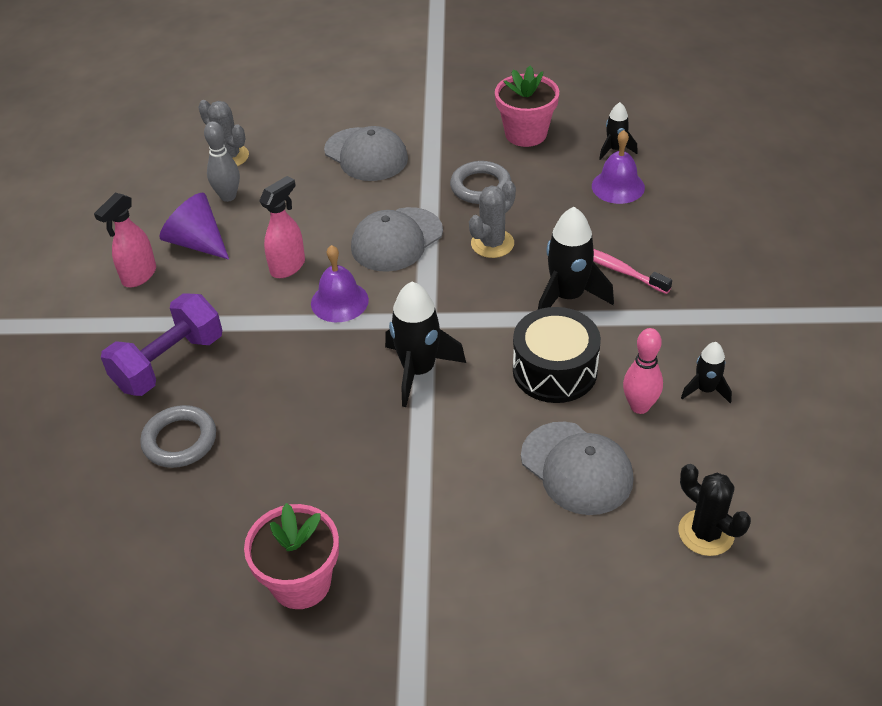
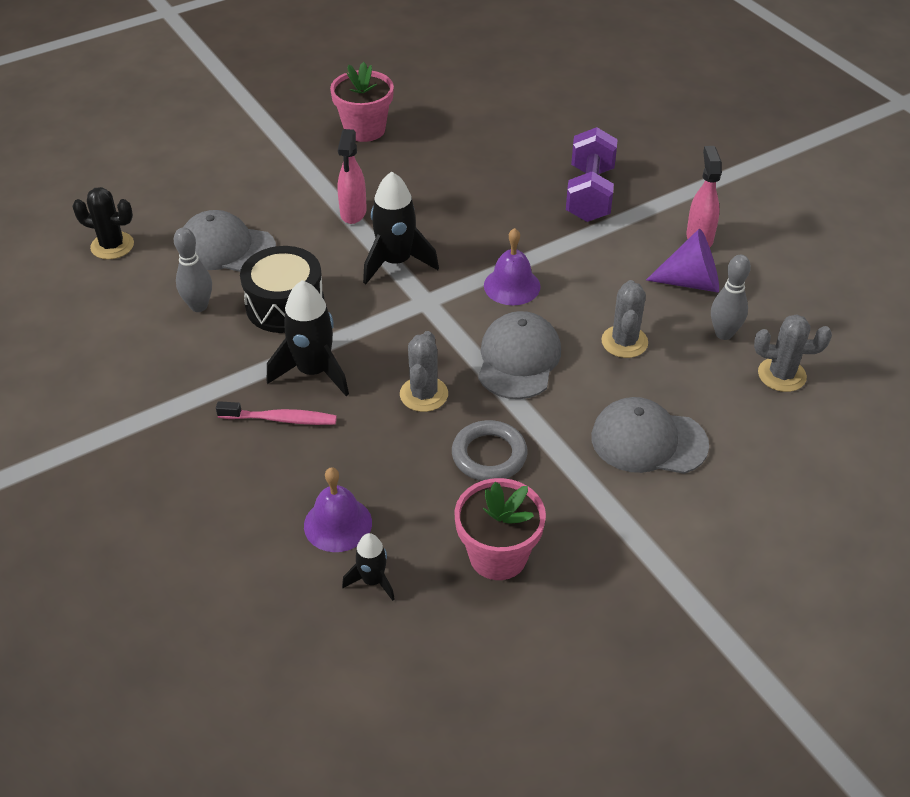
camera: 145 degrees right, 0 degrees up
grey ring [140,405,216,468] -> none
pink spray bottle [259,176,305,278] -> pink spray bottle moved to [338,129,367,224]
pink bowling pin [623,328,663,414] -> grey bowling pin [174,228,212,312]
black rocket [681,342,732,403] -> none
none -> grey cactus [601,280,648,358]

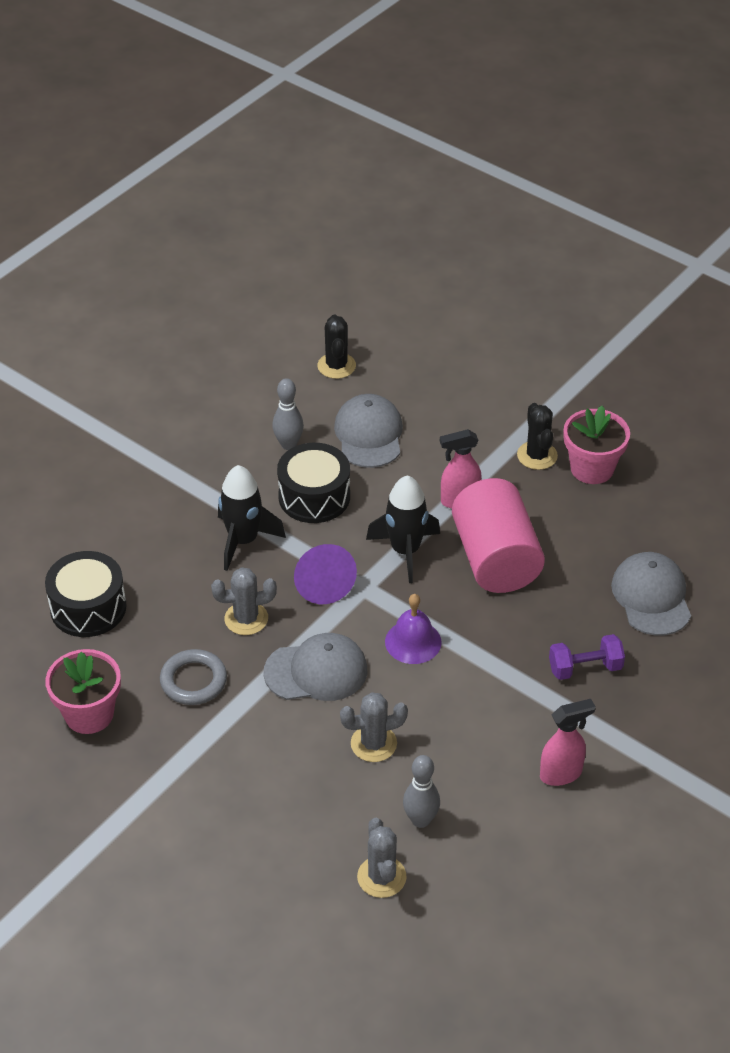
camera: 70 degrees right, 0 degrees up
pink toothbrush [216,401,337,425] -> none
purple bell [304,467,372,552] -> black drum [45,551,127,637]
black rocket [342,533,395,601] -> none
purple dumbbell [566,127,618,222] -> purple dumbbell [549,634,625,680], size x0.66
grey cap [591,397,709,474] -> grey cap moved to [611,552,691,636]
purple cone [646,229,719,292] -> purple cone moved to [294,544,357,604]
none -> pink cylinder [452,478,545,593]
none -> black cactus [517,403,558,470]

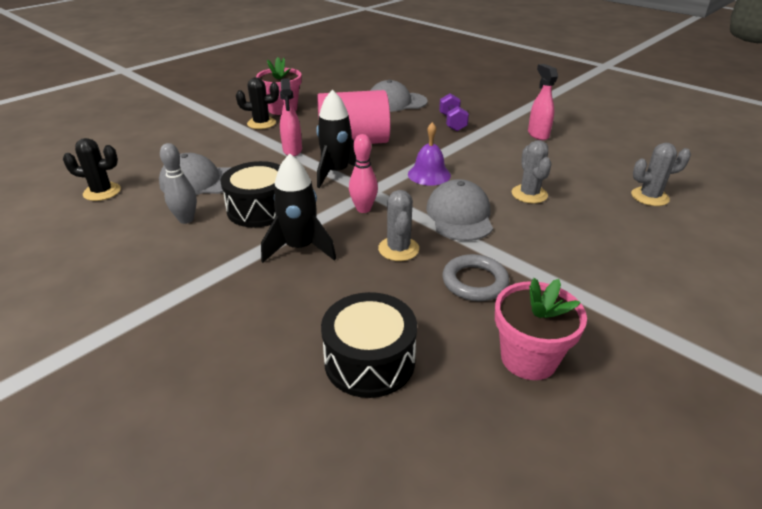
camera: 85 degrees left, 10 degrees down
purple cone [294,544,357,604] -> pink bowling pin [349,134,378,213]
grey bowling pin [403,755,440,828] -> none

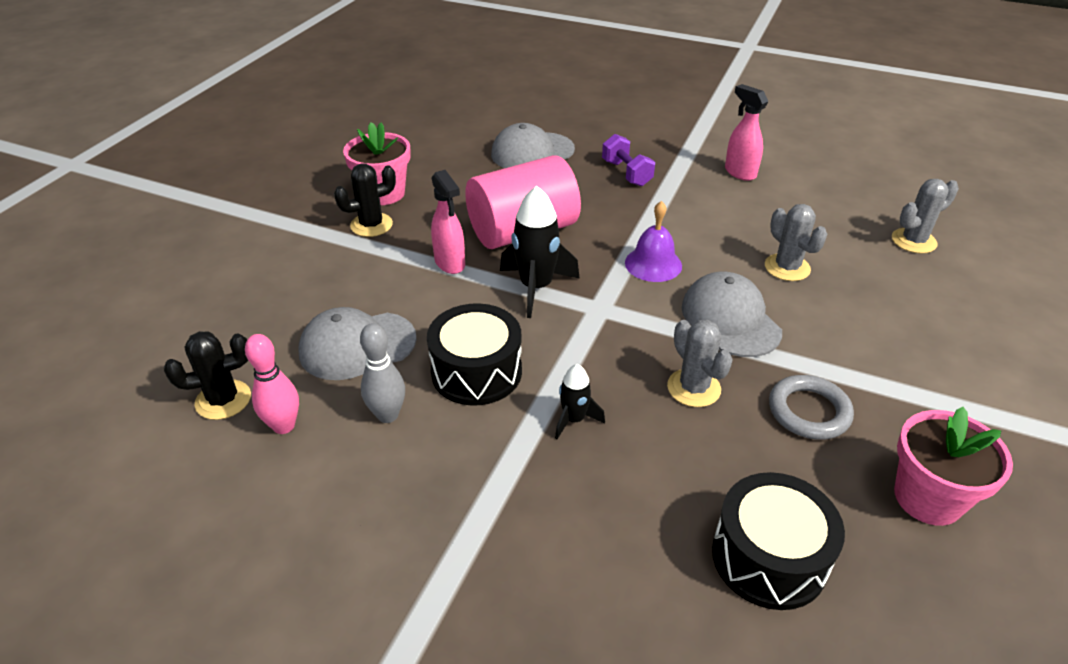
camera: 20 degrees left, 5 degrees up
black rocket [261,154,336,263] -> black rocket [555,364,605,439], size x0.56
pink bowling pin [349,134,378,213] -> pink bowling pin moved to [245,334,299,434]

